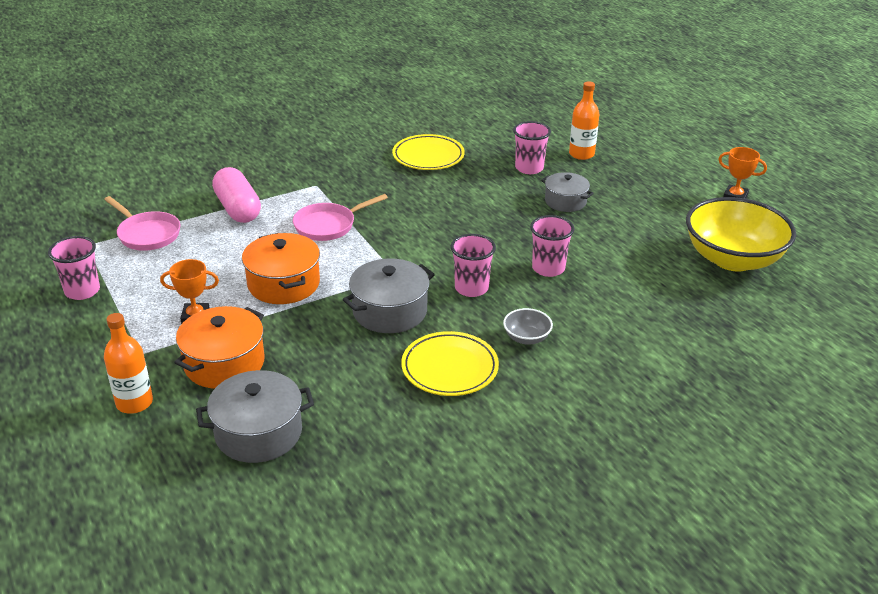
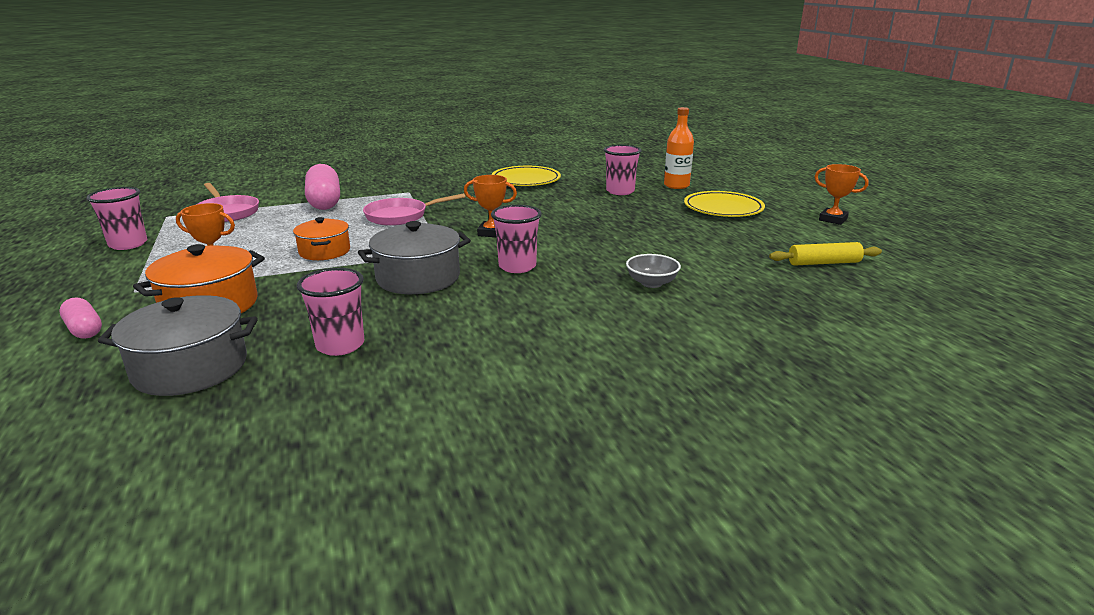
camera: 10 degrees right, 10 degrees down
orange bottle [104,313,153,414] -> pink capsule [59,297,102,339]
orange pot [242,233,320,304] -> orange pot [293,217,350,260], size x0.66
yellow plate [401,331,499,396] -> yellow plate moved to [684,191,765,217]
grey bowl [503,308,553,345] -> grey bowl moved to [626,254,681,288]
pink cup [530,215,574,277] -> pink cup moved to [297,268,364,356]
grey pot [541,172,594,212] -> none
yellow bowl [686,197,796,271] -> yellow rolling pin [769,242,882,265]
none -> orange trophy [464,175,517,237]

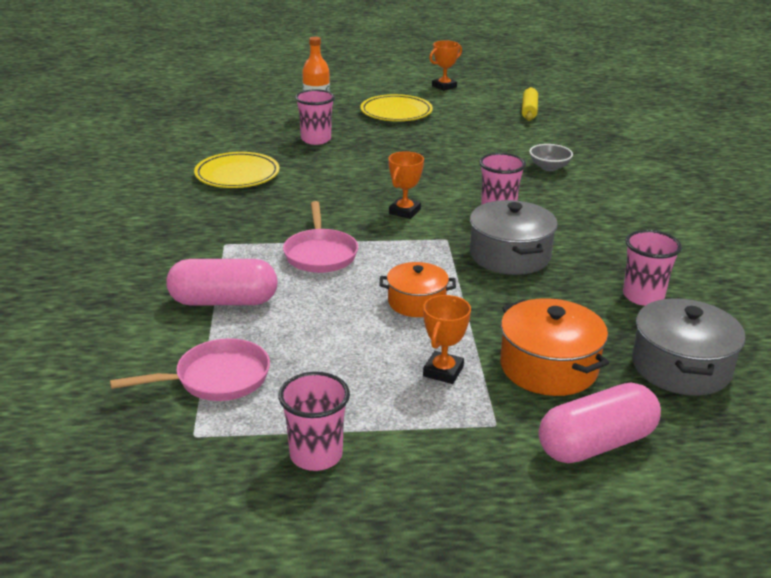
camera: 75 degrees left, 5 degrees up
pink capsule [59,297,102,339] -> pink capsule [539,383,661,463], size x1.80

